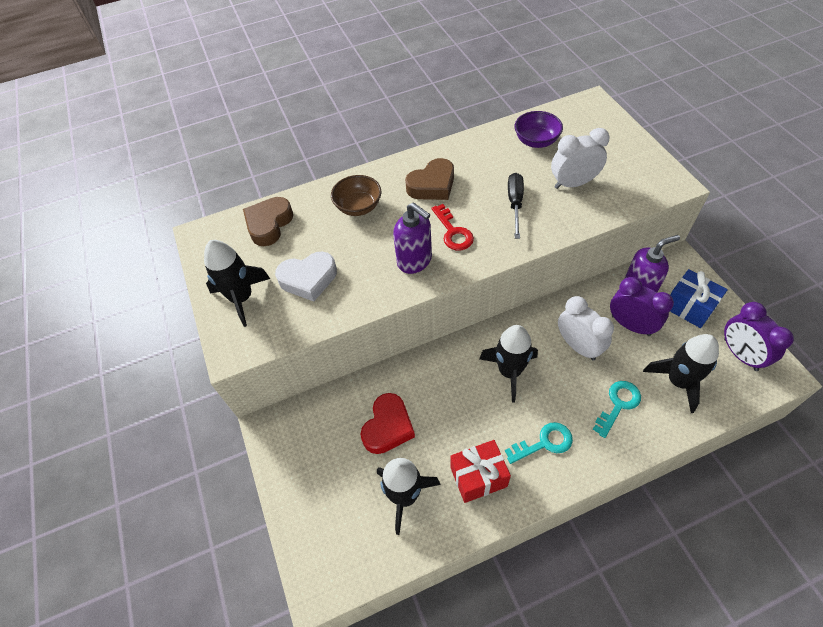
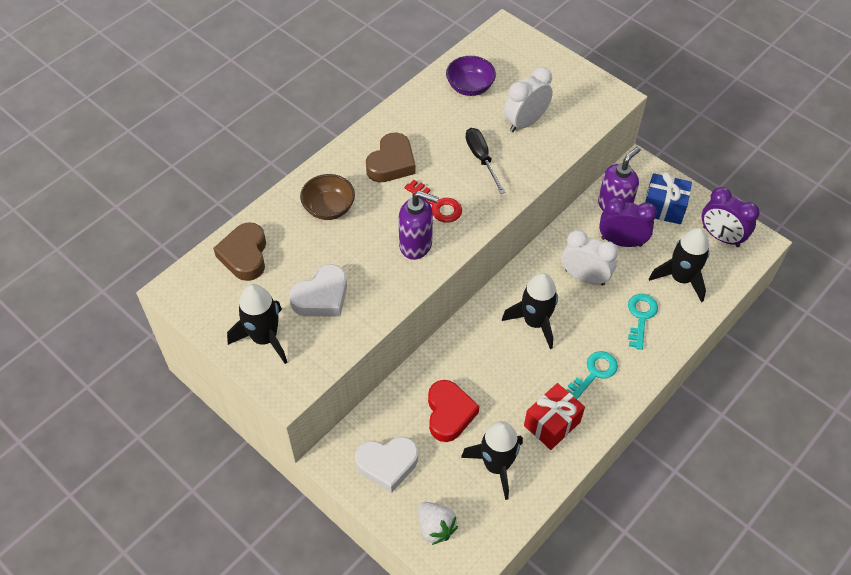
camera: 30 degrees left, 0 degrees up
none -> white heart [355,437,418,493]
none -> white strawberry [418,502,458,545]

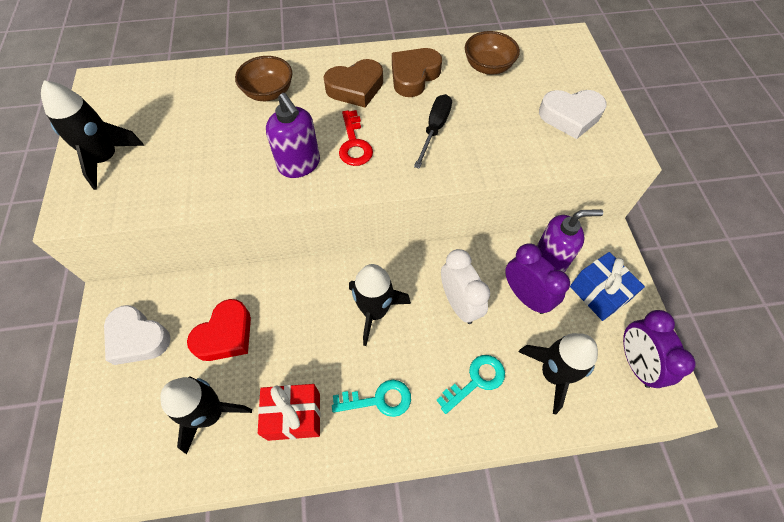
camera: 40 degrees right, 5 degrees up
brown heart [213,222,266,281] -> brown heart moved to [392,48,442,97]
white heart [289,264,347,316] -> white heart moved to [539,90,607,139]
white strawberry [418,502,458,545] -> none
purple bowl [446,56,496,96] -> brown bowl [465,31,520,75]
white clock [504,67,553,132] -> none

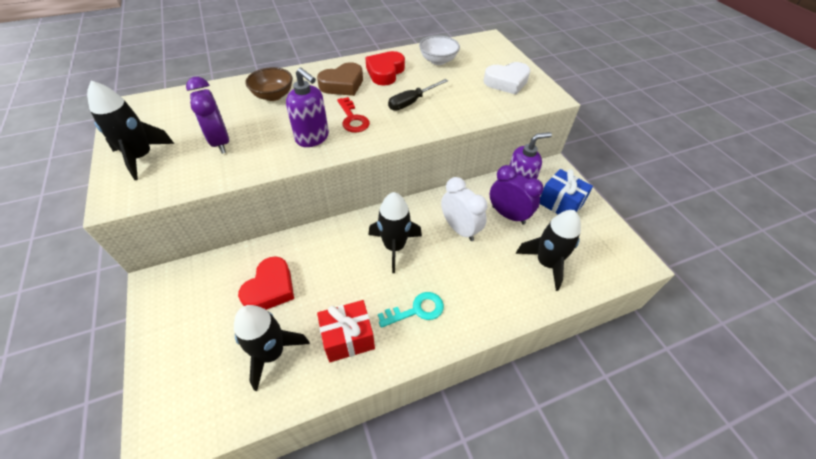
camera: 15 degrees left, 10 degrees down
white heart [104,305,171,365] -> none
brown heart [392,48,442,97] -> red heart [365,51,405,86]
black screwdriver [414,94,452,169] -> black screwdriver turned 135 degrees counterclockwise [388,79,448,111]
turquoise key [436,355,505,414] -> none
brown bowl [465,31,520,75] -> white bowl [419,35,460,65]
purple clock [623,310,696,388] -> purple clock moved to [186,77,229,154]

